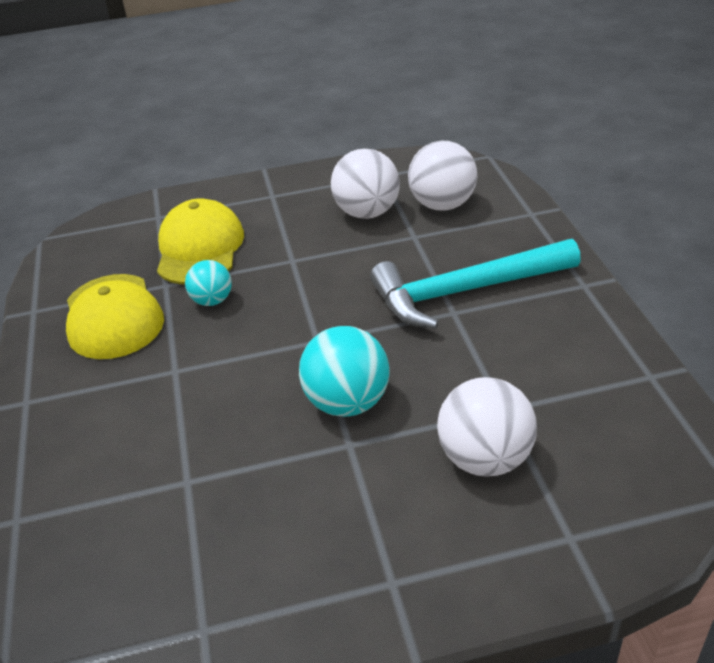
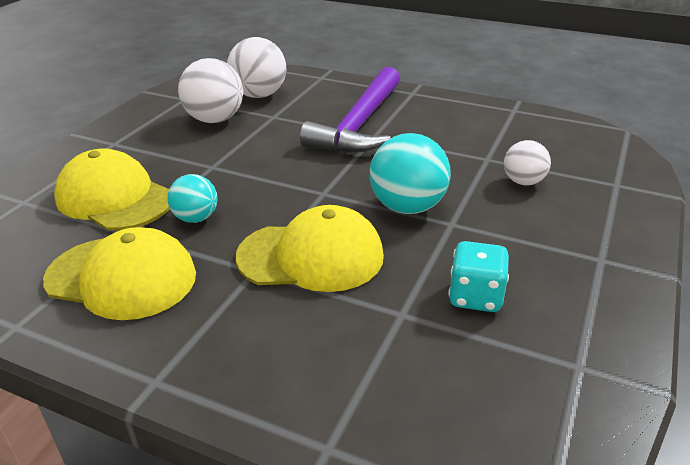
camera: 55 degrees left, 5 degrees down
turquoise hammer [370,239,581,329] -> purple hammer [300,67,400,153]
white ball [437,377,537,477] -> white ball [504,140,551,186], size x0.60
none -> yellow cap [236,205,384,292]
none -> turquoise dice [448,241,509,312]

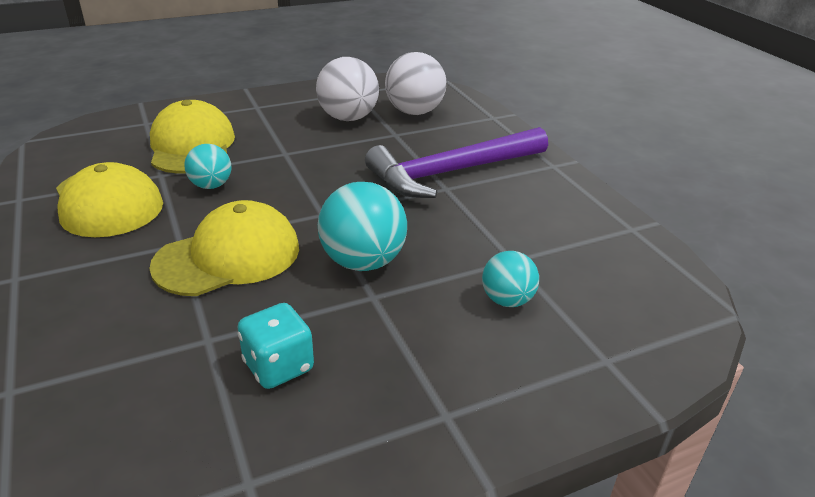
camera: 40 degrees right, 0 degrees up
yellow cap [236,205,384,292] -> yellow cap turned 75 degrees counterclockwise [149,200,299,296]
white ball [504,140,551,186] -> turquoise ball [482,251,539,307]

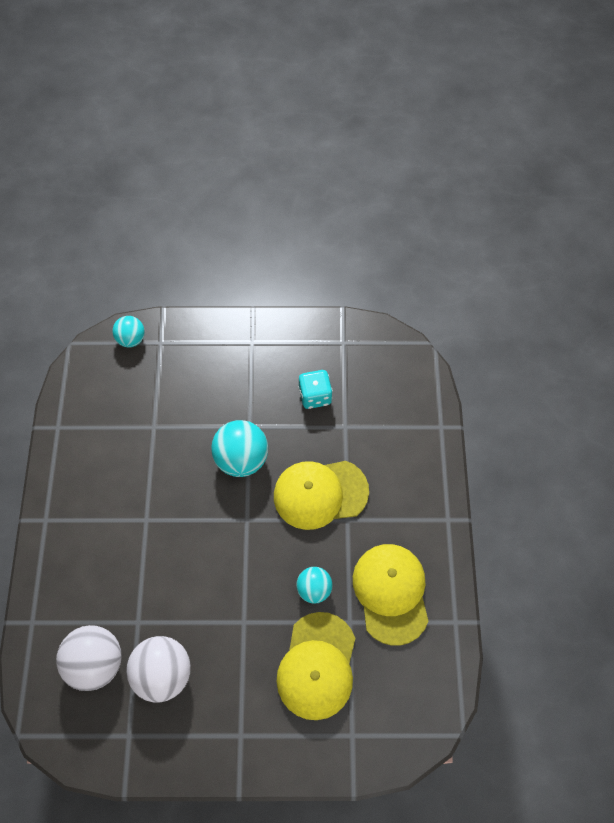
camera: 155 degrees left, 30 degrees up
purple hammer [365,127,548,198] -> none
turquoise ball [482,251,539,307] -> turquoise ball moved to [112,316,145,347]

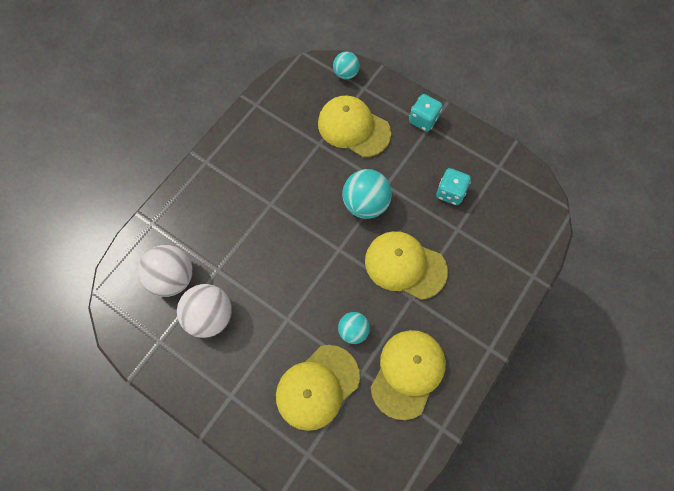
camera: 35 degrees right, 5 degrees up
none -> yellow cap [318,96,391,157]
none -> turquoise dice [409,94,443,132]

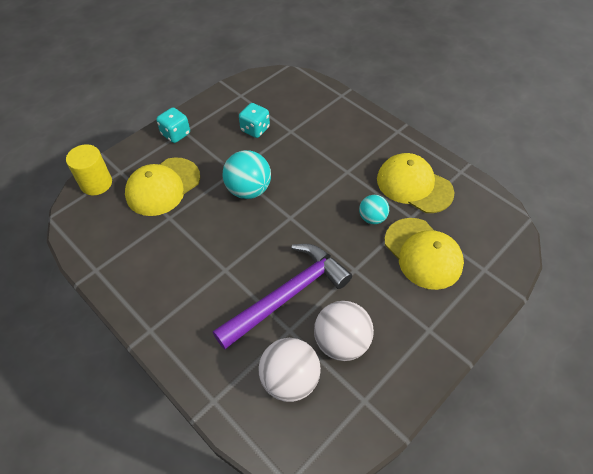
camera: 80 degrees left, 15 degrees down
turquoise ball [333,51,360,80] -> yellow cylinder [66,144,112,195]
yellow cap [365,231,448,300] -> none
none -> purple hammer [213,244,352,349]

